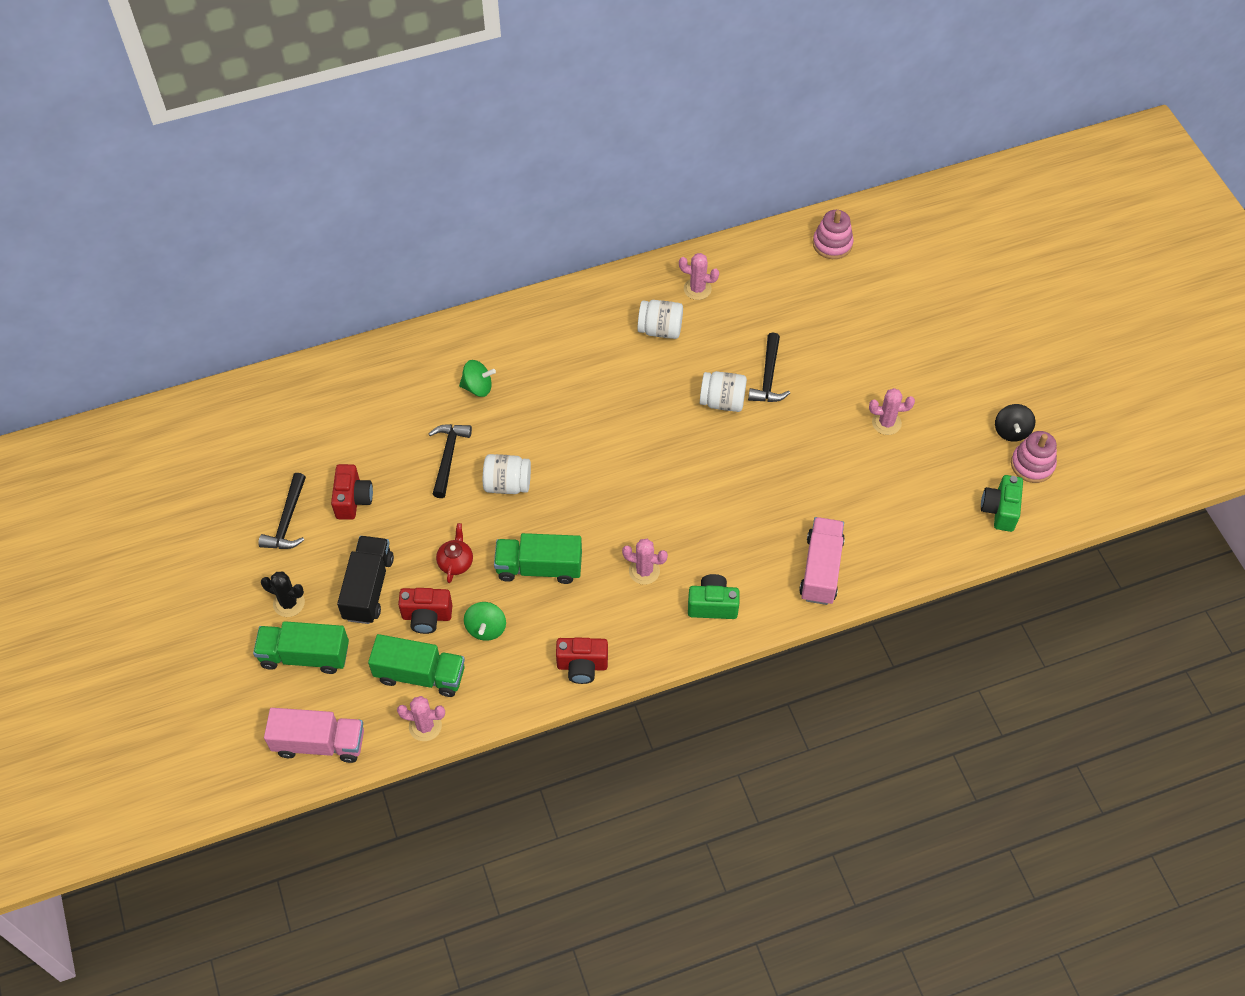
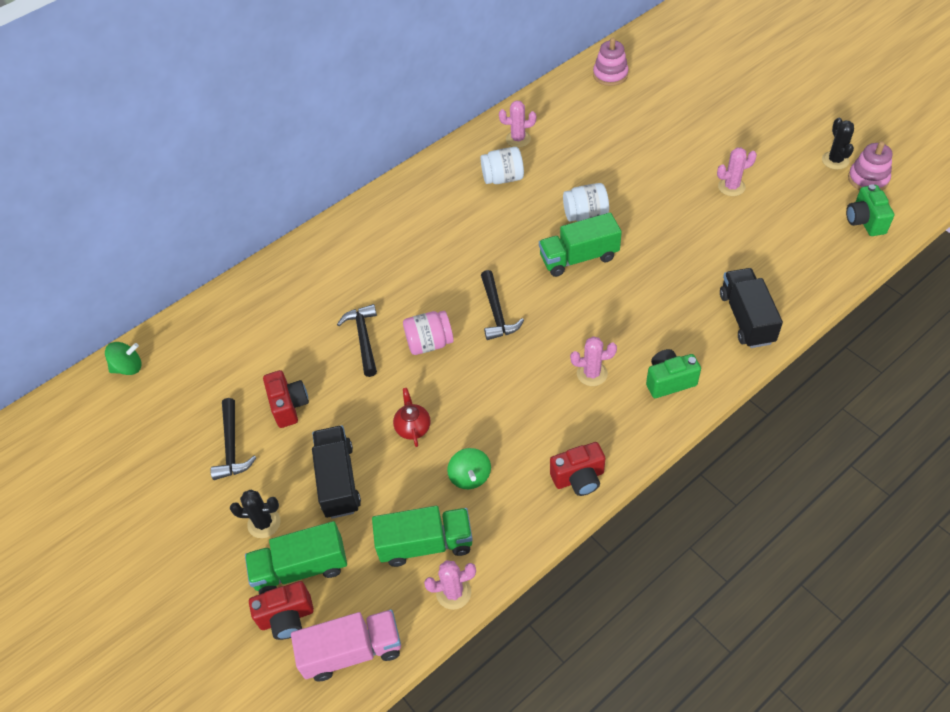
camera: 15 degrees left, 5 degrees down
red camera [398,588,452,634] -> red camera moved to [249,581,314,640]
green spinning top [459,360,496,397] -> green spinning top moved to [105,342,141,375]
white jar [483,454,531,494] -> pink jar [403,311,454,355]
green truck [494,533,582,584] -> green truck moved to [539,213,622,277]
black hammer [748,333,790,402] -> black hammer moved to [481,270,524,340]
pink truck [799,517,845,605] -> black truck [720,268,783,348]
black spinning top [995,404,1035,442] -> black cactus [822,118,854,170]

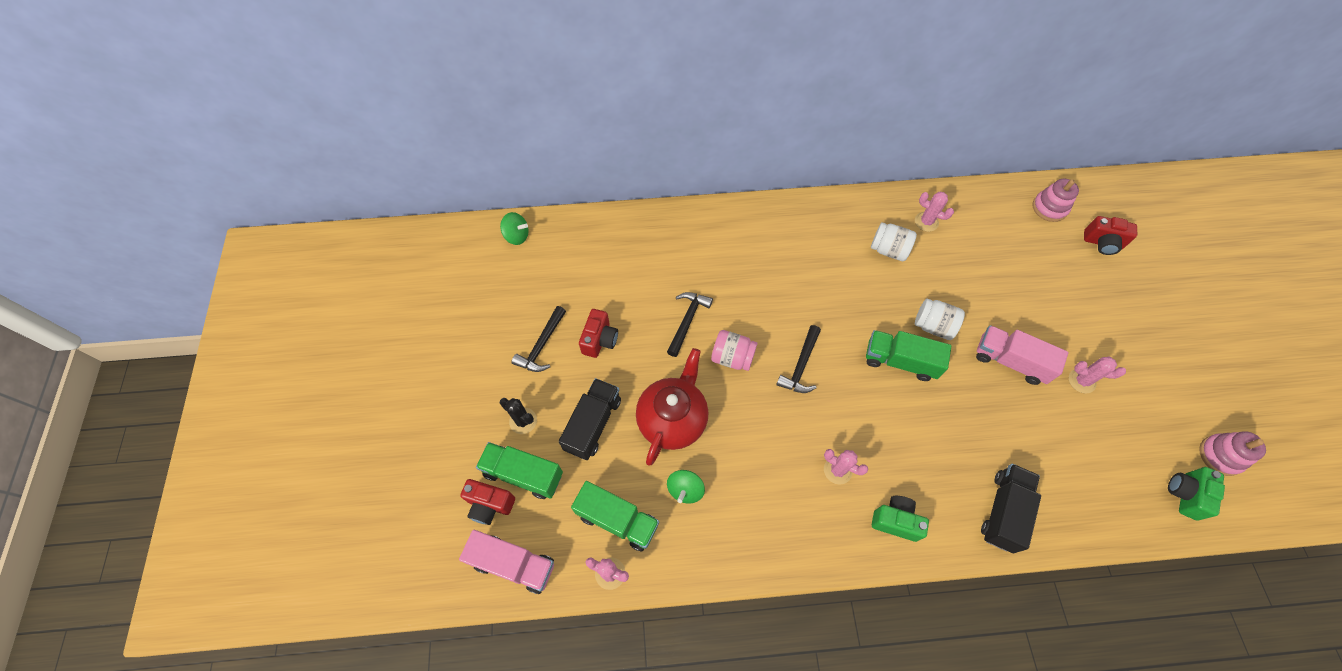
camera: 30 degrees right, 10 degrees up
red teapot [393,388,430,447] -> red teapot [636,348,708,466], size x2.17
red camera [550,442,605,496] -> red camera moved to [1084,216,1137,255]
black cactus [822,118,854,170] -> none
none -> pink truck [976,325,1068,385]

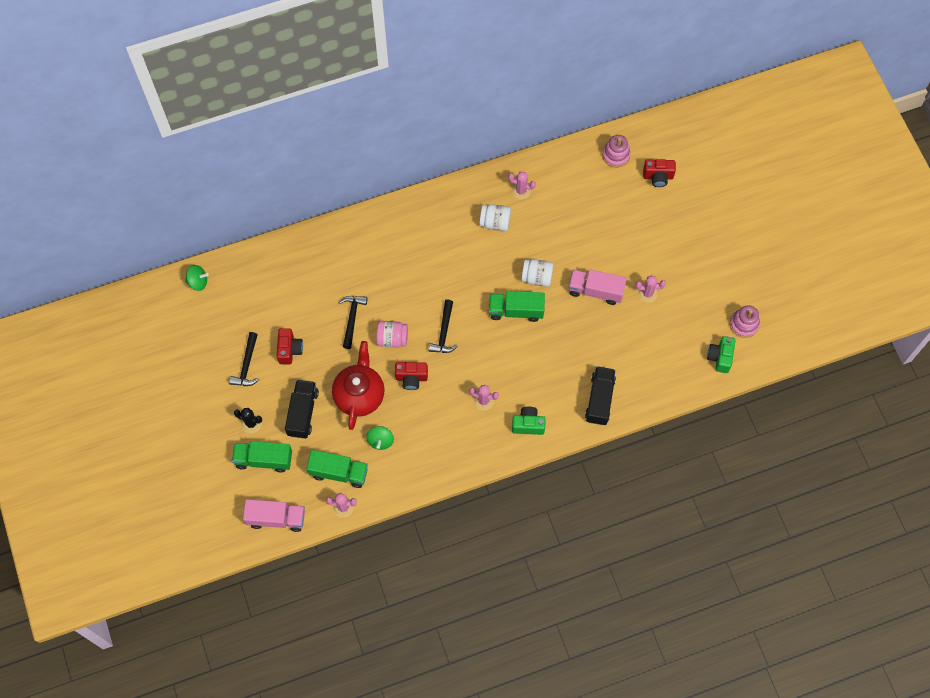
camera: 15 degrees left, 5 degrees up
red camera [460,479,515,525] -> red camera moved to [395,362,428,390]

